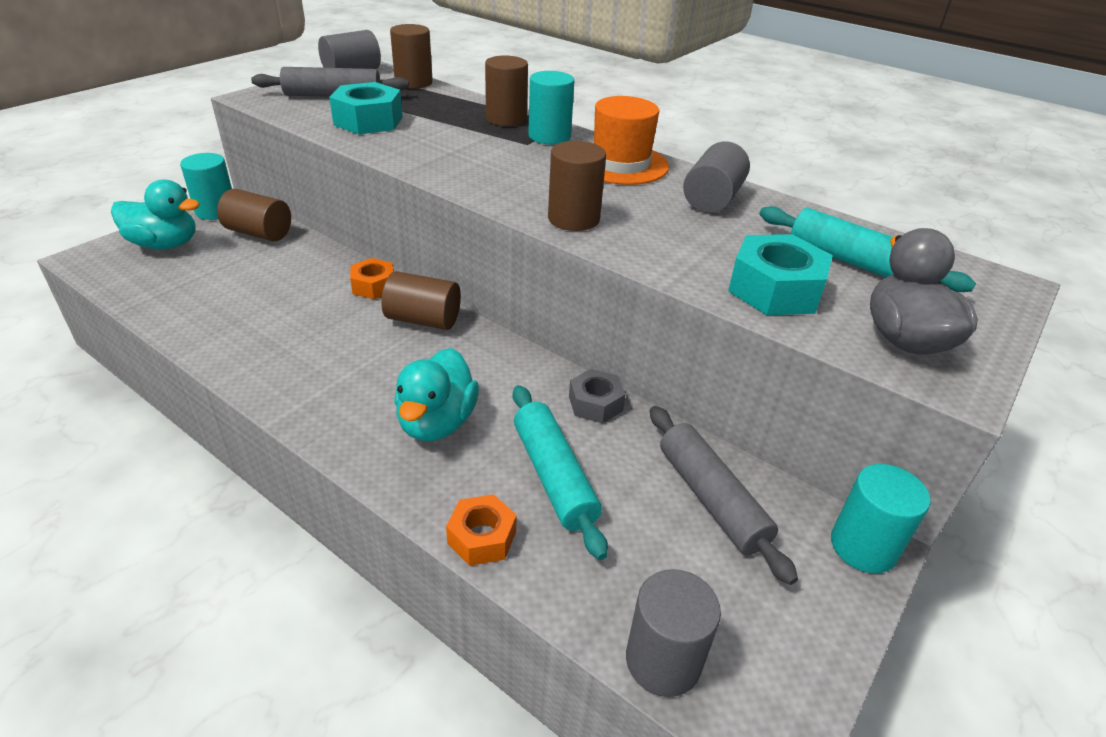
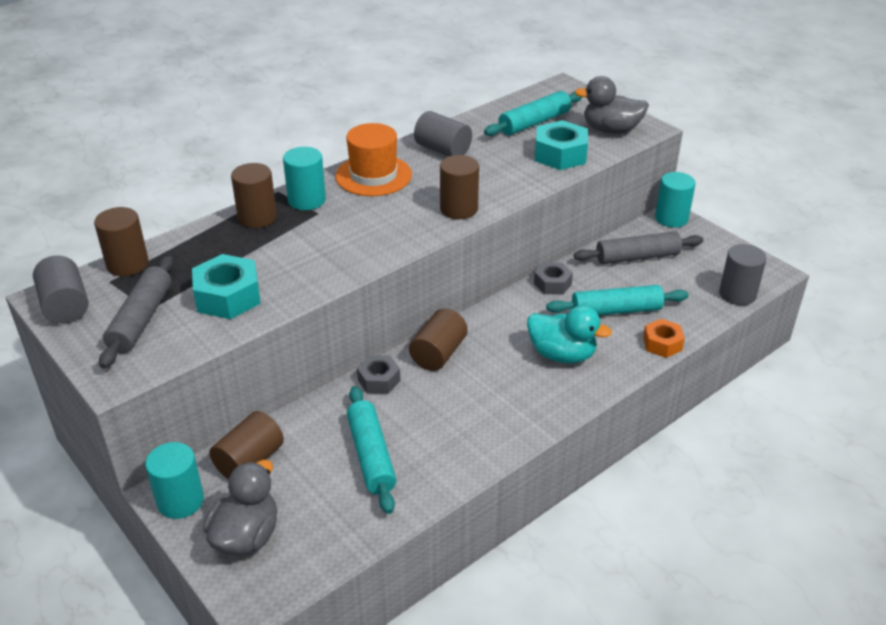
camera: 75 degrees left, 0 degrees up
turquoise duck [111,179,200,249] -> grey duck [203,460,277,556]
orange nut [350,258,394,299] -> grey nut [357,355,400,394]
none -> turquoise rolling pin [347,386,396,514]

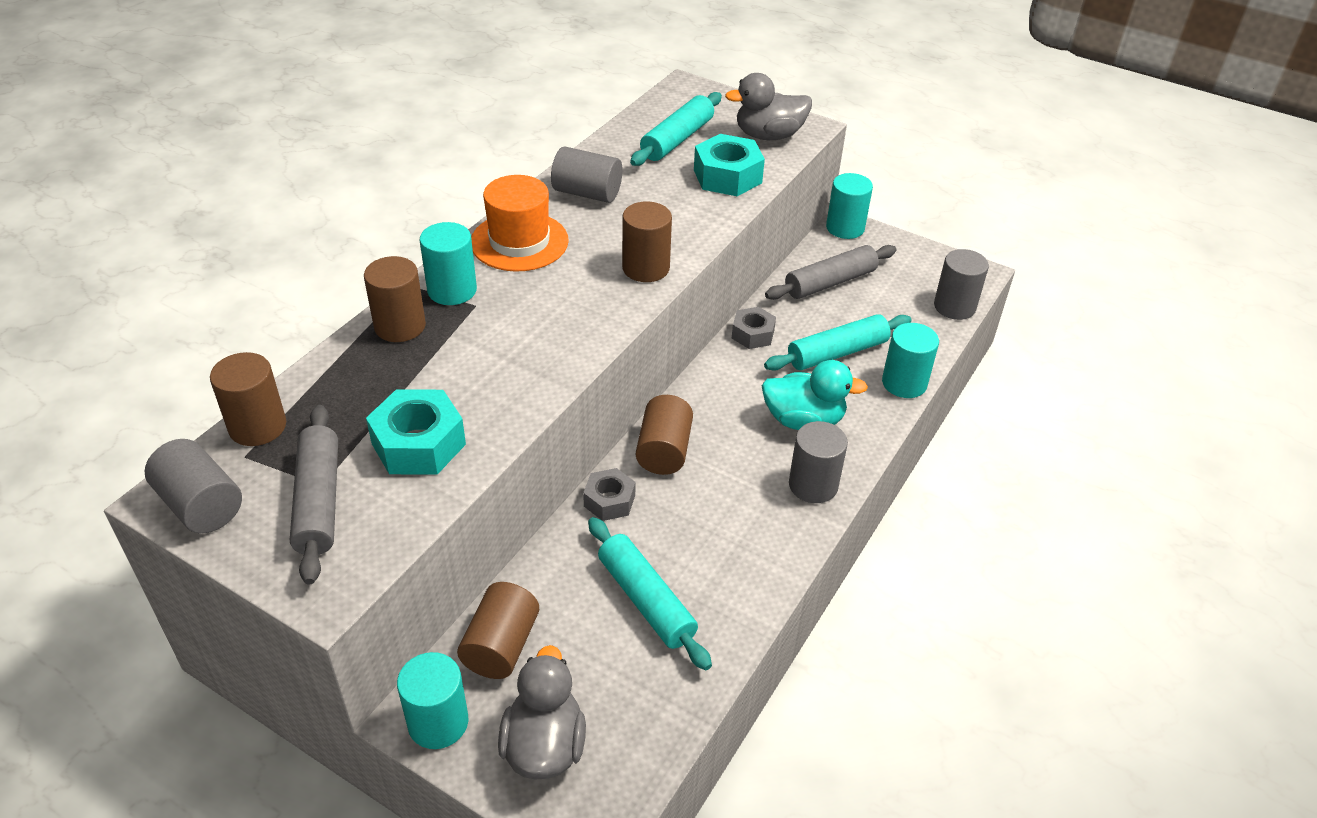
camera: 20 degrees left, 5 degrees up
orange nut [643,319,685,358] -> turquoise cylinder [882,323,939,398]
none -> grey cylinder [789,421,848,503]

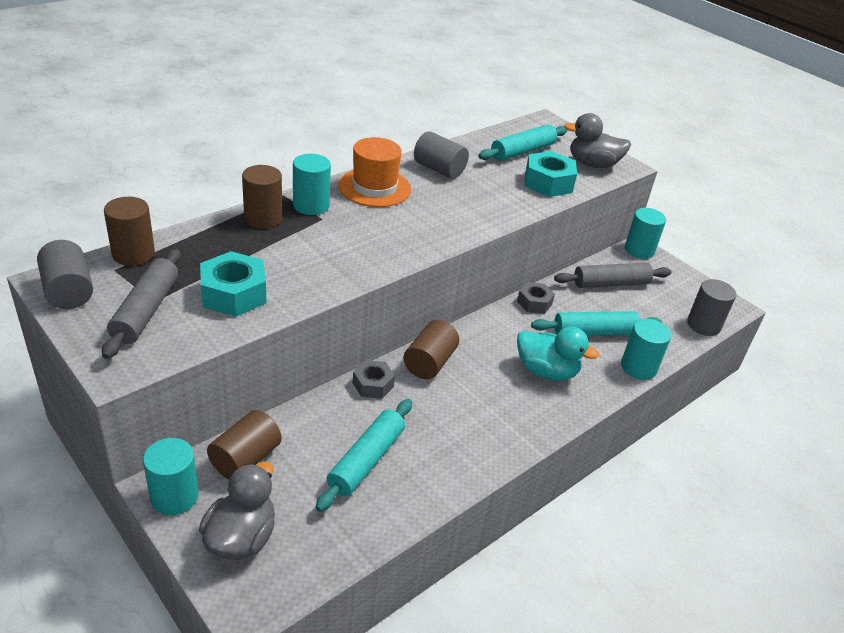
camera: 15 degrees right, 5 degrees down
turquoise rolling pin [588,517,712,670] -> turquoise rolling pin turned 45 degrees clockwise [316,399,412,512]
brown cylinder [622,201,672,282] -> none
grey cylinder [789,421,848,503] -> none

